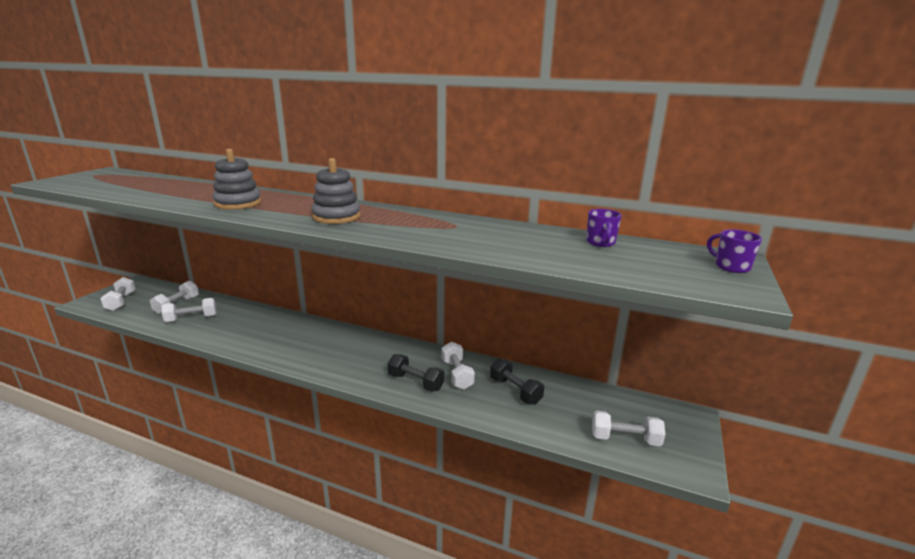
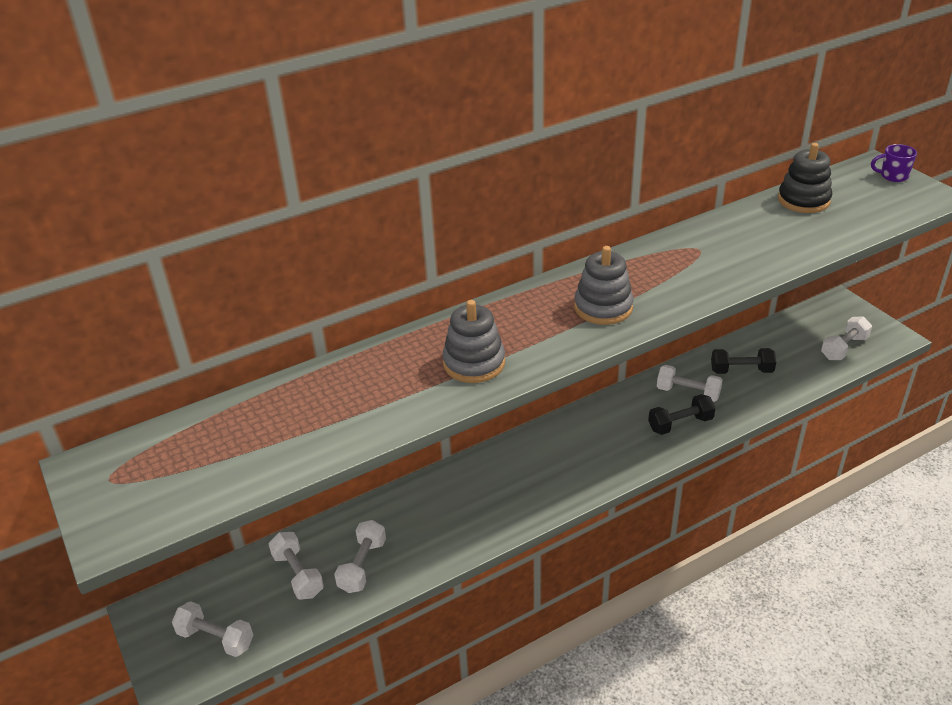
camera: 50 degrees left, 15 degrees up
purple mug [586,209,622,247] -> black stacking toy [778,143,832,213]

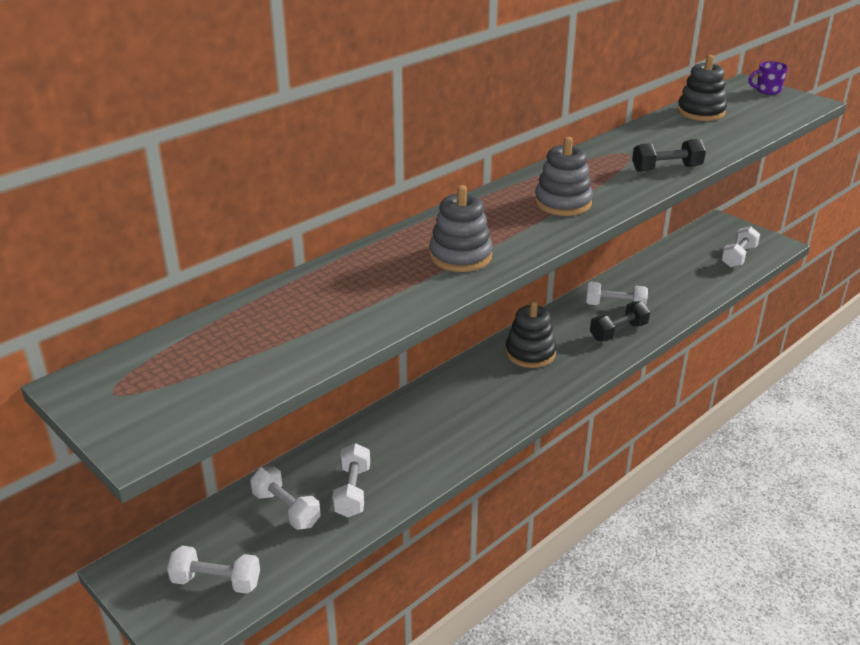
camera: 15 degrees left, 5 degrees down
black dumbbell [711,348,776,374] -> black dumbbell moved to [632,139,706,172]
none -> black stacking toy [505,301,556,368]

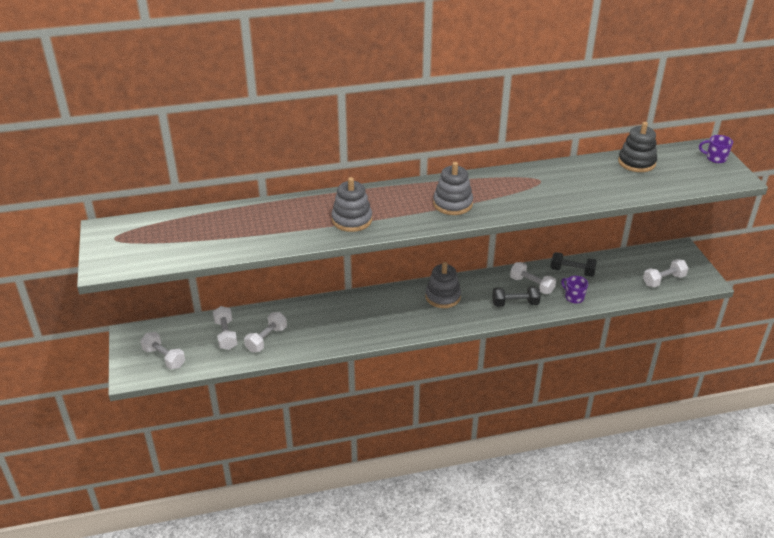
camera: 30 degrees right, 5 degrees up
black stacking toy [505,301,556,368] -> grey stacking toy [425,262,461,308]
black dumbbell [632,139,706,172] -> black dumbbell moved to [551,252,597,277]
none -> purple mug [561,276,588,303]

